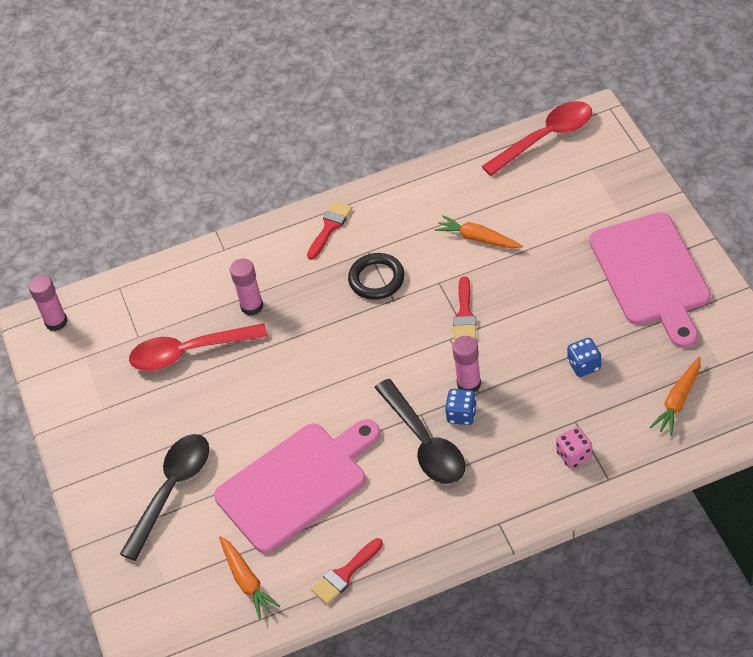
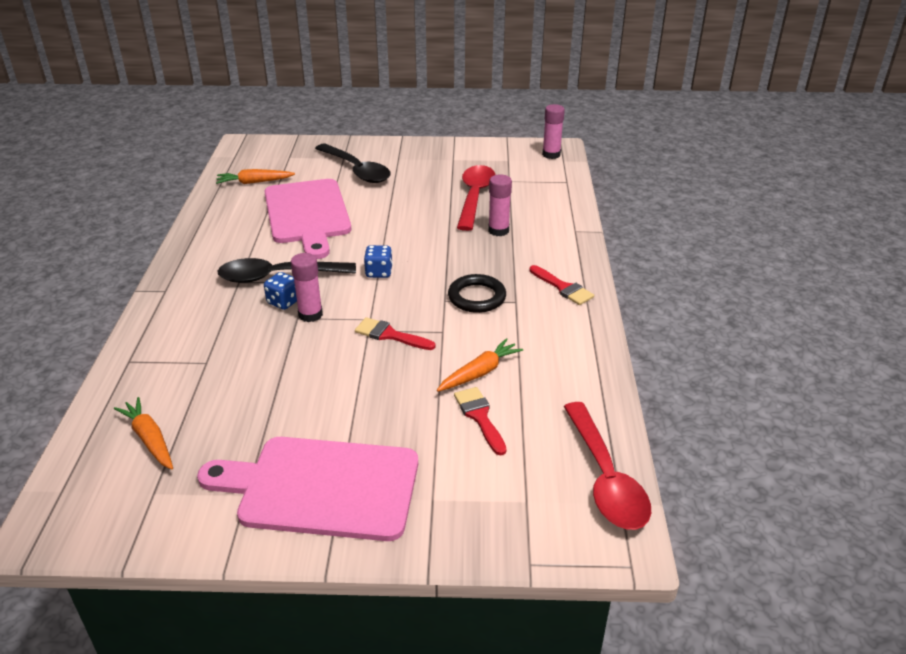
camera: 105 degrees right, 15 degrees down
red brush [311,538,383,605] -> red brush moved to [454,387,507,455]
pink dice [556,427,592,469] -> none
blue dice [567,338,601,377] -> blue dice moved to [364,245,393,278]

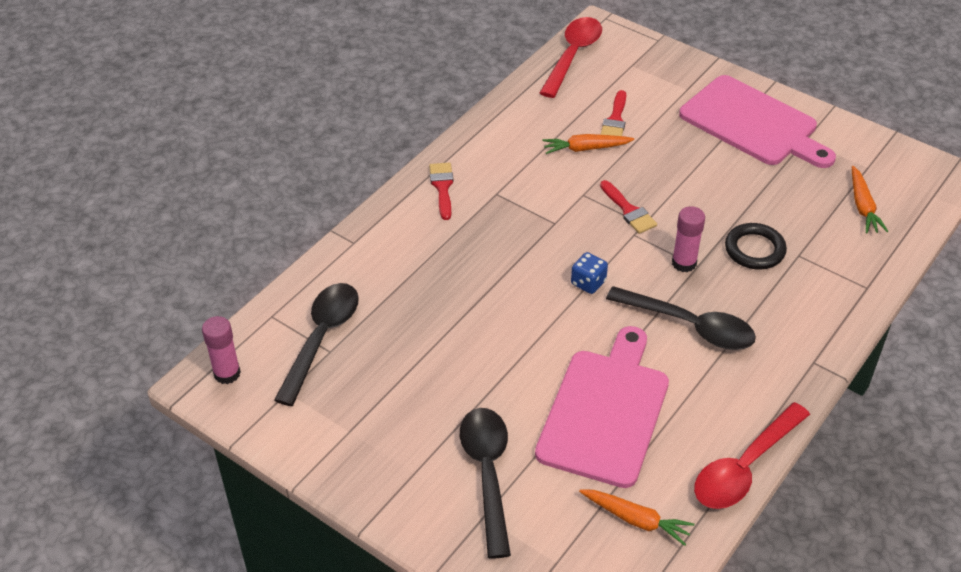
camera: 145 degrees left, 10 degrees up
blue dice [264,272,297,310] -> none
black ring [448,274,506,313] -> black ring moved to [725,223,787,270]
red spoon [457,165,495,231] -> red spoon moved to [694,402,810,509]
pink glue stick [488,174,512,236] -> none
none -> black spoon [274,283,359,406]

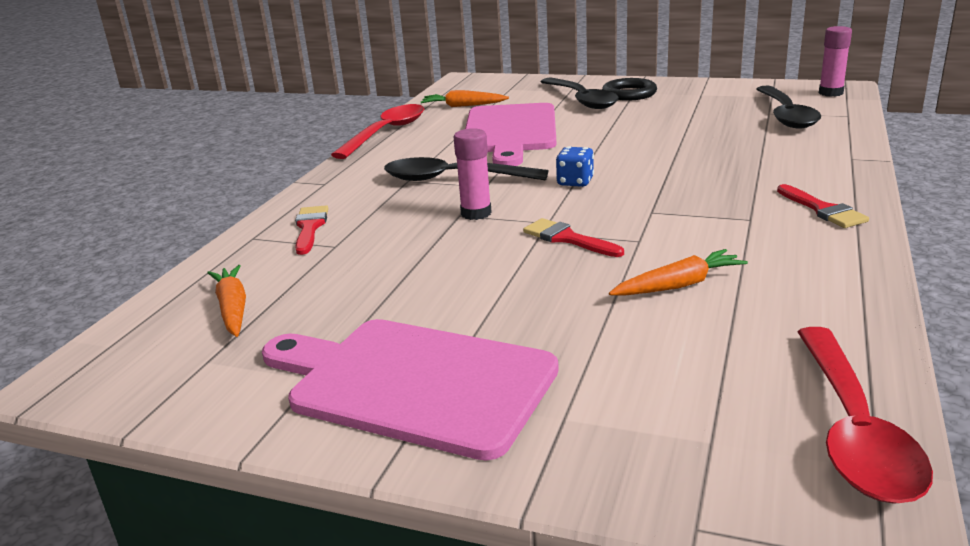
camera: 165 degrees right, 20 degrees down
red brush [600,90,626,136] -> red brush moved to [295,205,329,255]
black ring [725,223,787,270] -> black ring moved to [602,78,657,101]

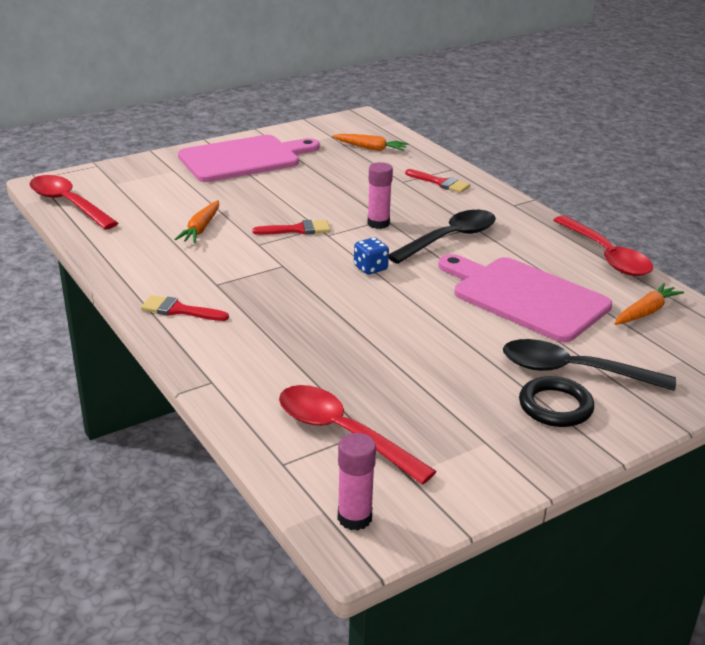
camera: 125 degrees right, 5 degrees up
black spoon [756,86,821,128] -> red spoon [279,385,437,485]

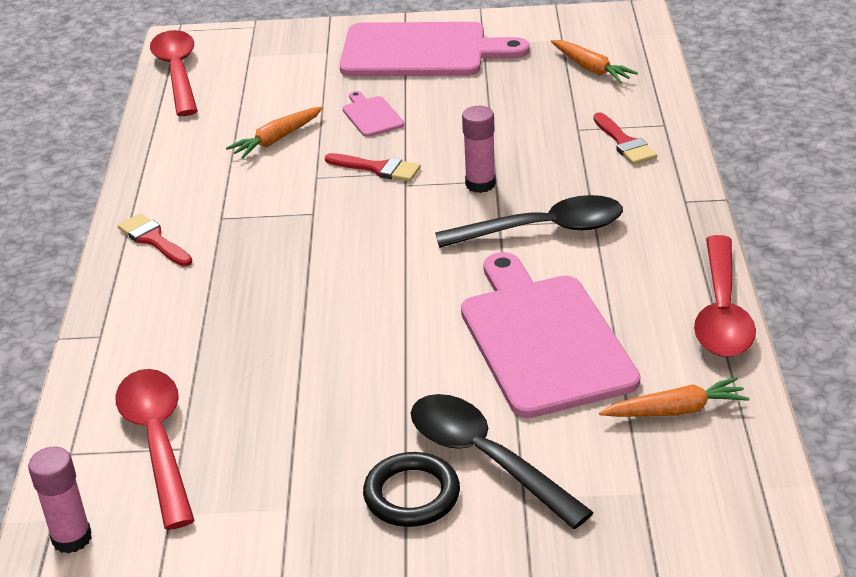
camera: 35 degrees right, 5 degrees up
blue dice [354,237,389,275] -> none
none -> pink cutting board [343,91,404,137]

